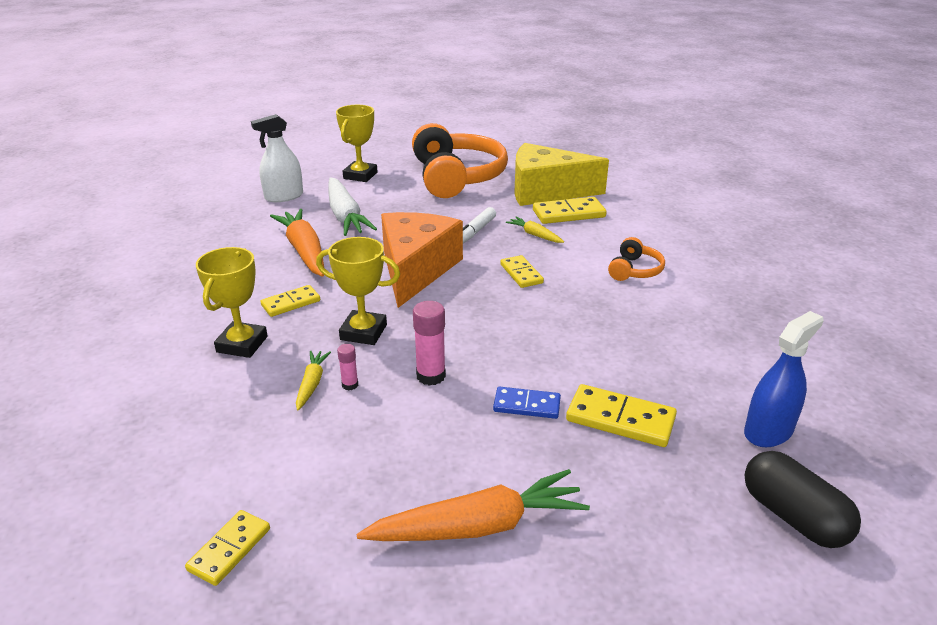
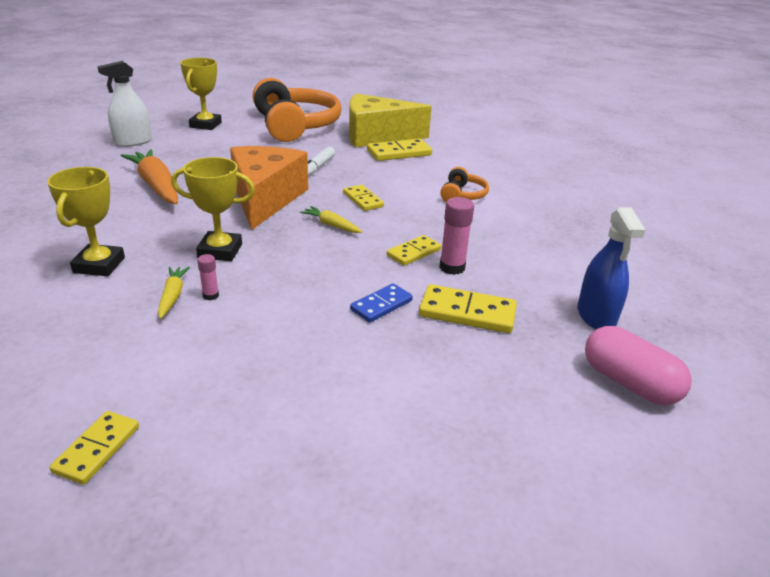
camera: 10 degrees left, 0 degrees up
yellow domino [260,285,320,317] -> yellow domino moved to [387,235,441,266]
white carrot [328,177,377,236] -> none
orange carrot [356,469,590,541] -> none
pink glue stick [413,301,446,386] -> pink glue stick moved to [439,197,474,275]
blue domino [493,387,561,419] -> blue domino turned 45 degrees counterclockwise [350,283,413,323]
yellow carrot [506,217,564,243] -> yellow carrot moved to [300,206,362,233]
blue spray bottle [744,311,824,447] -> blue spray bottle turned 135 degrees clockwise [577,207,645,329]
black capsule [745,451,861,548] -> pink capsule [585,326,692,405]

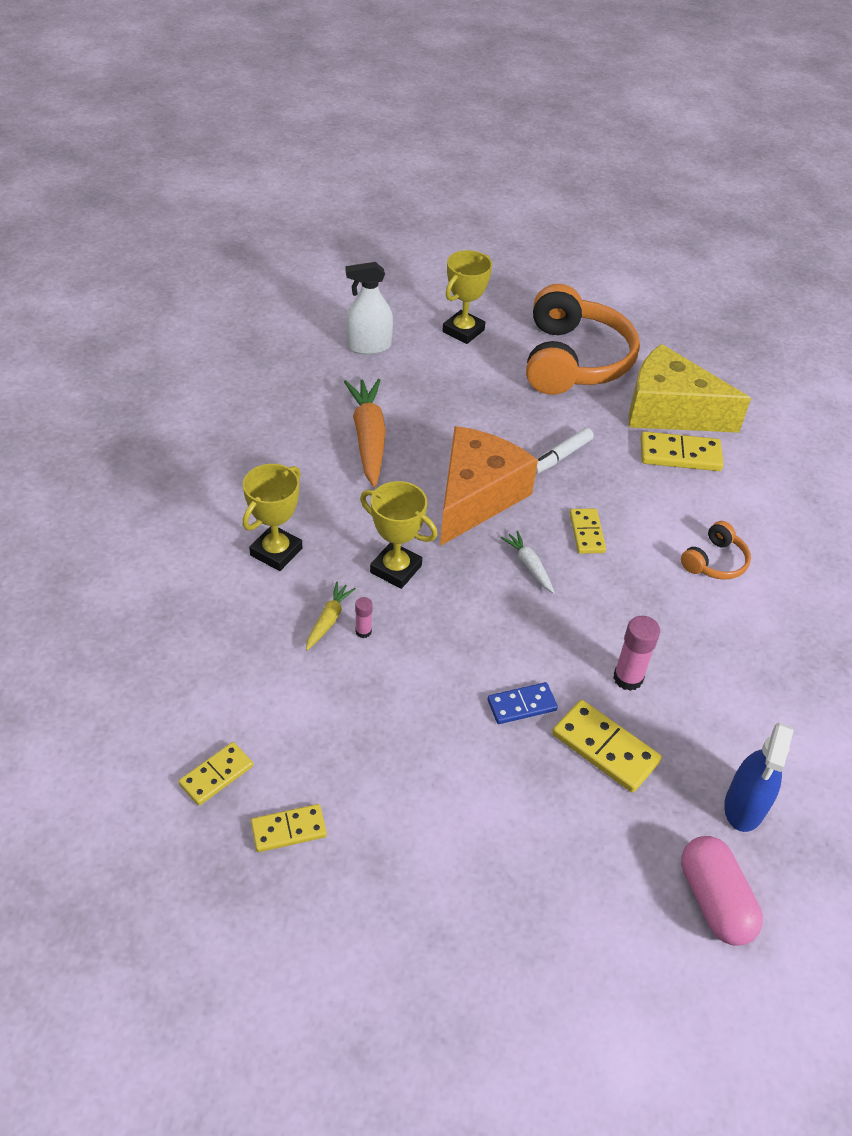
camera: 25 degrees right, 15 degrees up
yellow carrot [300,206,362,233] -> white carrot [501,531,554,593]
yellow domino [387,235,441,266] -> yellow domino moved to [251,804,327,852]

